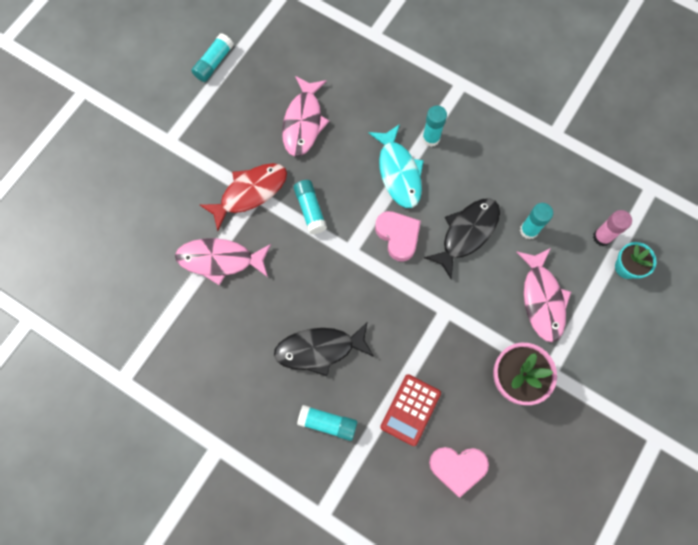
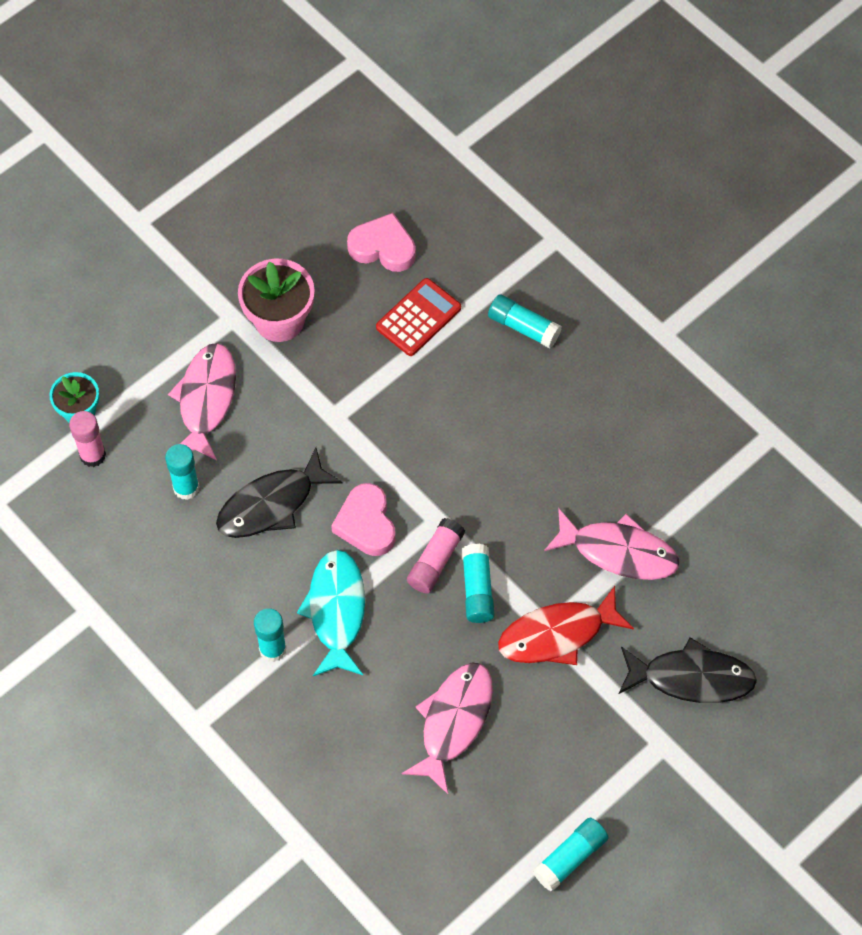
camera: 165 degrees left, 10 degrees down
black fish [274,322,374,376] -> black fish moved to [619,638,757,703]
none -> pink glue stick [407,518,465,593]

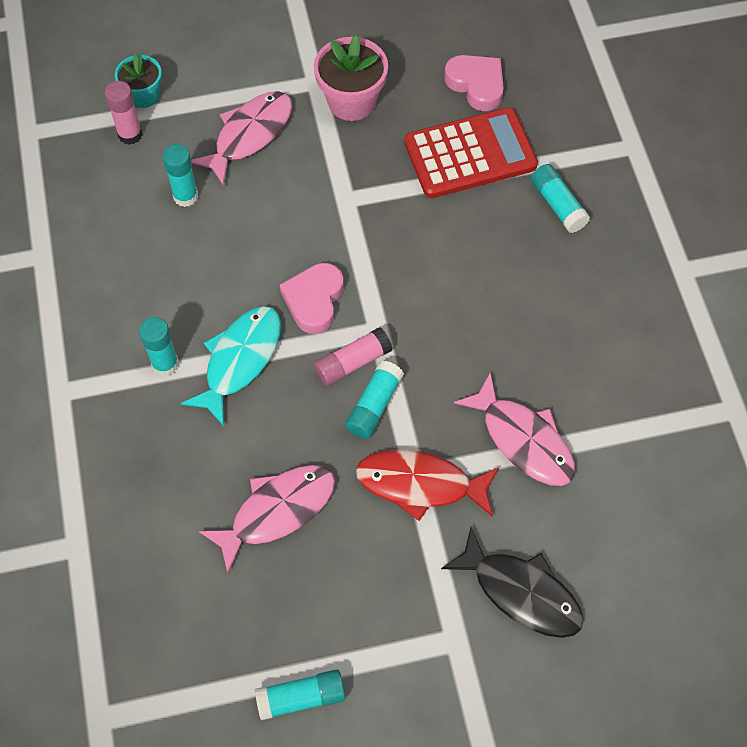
camera: 30 degrees right, 0 degrees up
black fish [216,448,343,538] -> none
red calculator [376,278,461,356] -> red calculator [404,107,538,198], size x1.56

